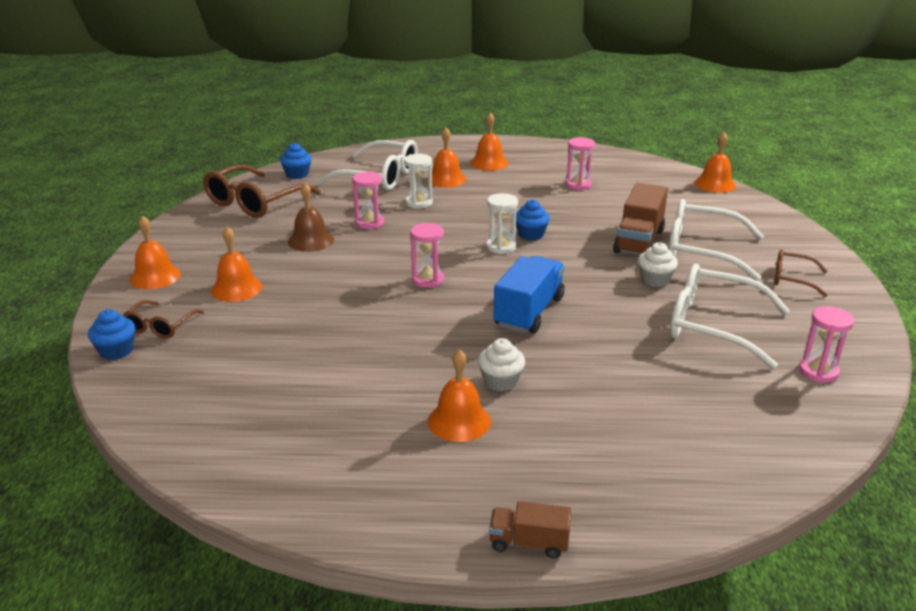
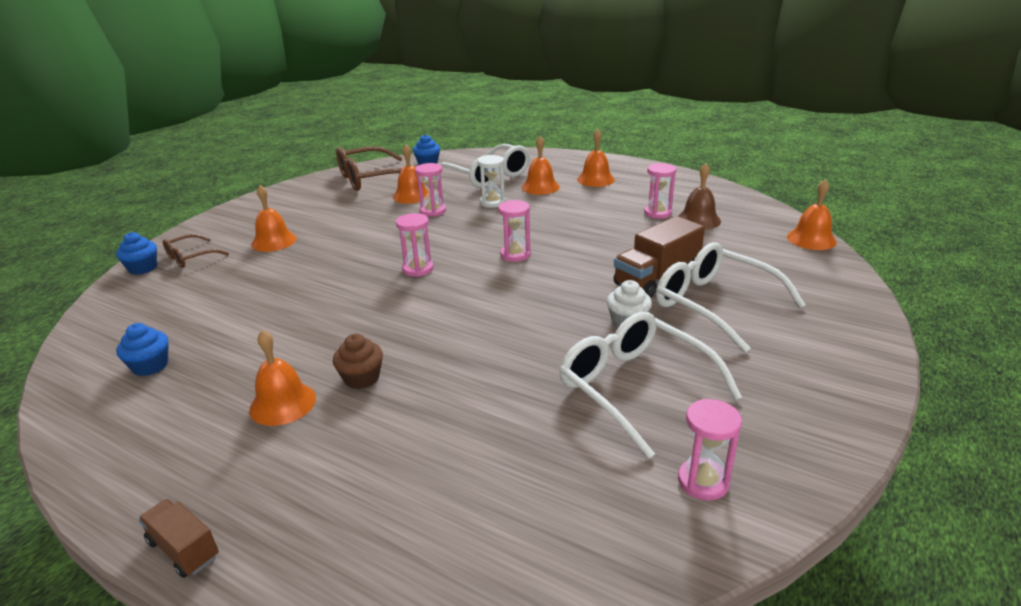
camera: 30 degrees right, 0 degrees up
orange bell [130,215,181,289] -> orange bell moved to [393,144,429,204]
brown bell [288,183,334,252] -> brown bell moved to [678,163,721,229]
white cupcake [478,338,525,391] -> brown cupcake [333,334,383,389]
white hourglass [486,193,518,254] -> pink hourglass [498,200,531,262]
blue truck [493,256,565,333] -> none
blue cupcake [516,200,550,241] -> blue cupcake moved to [116,323,168,376]
brown glasses [774,249,828,297] -> none

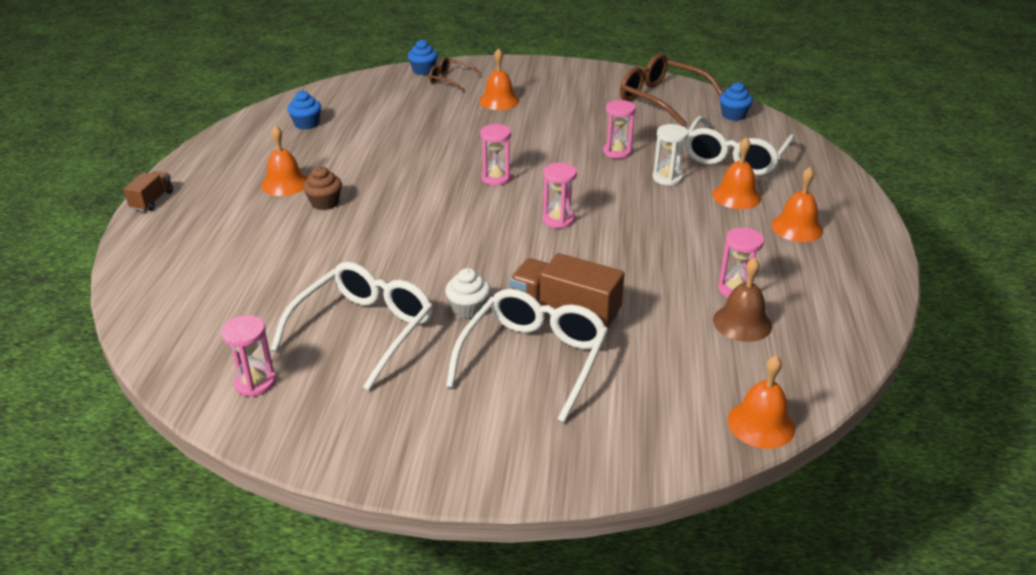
camera: 65 degrees right, 5 degrees up
orange bell [393,144,429,204] -> none

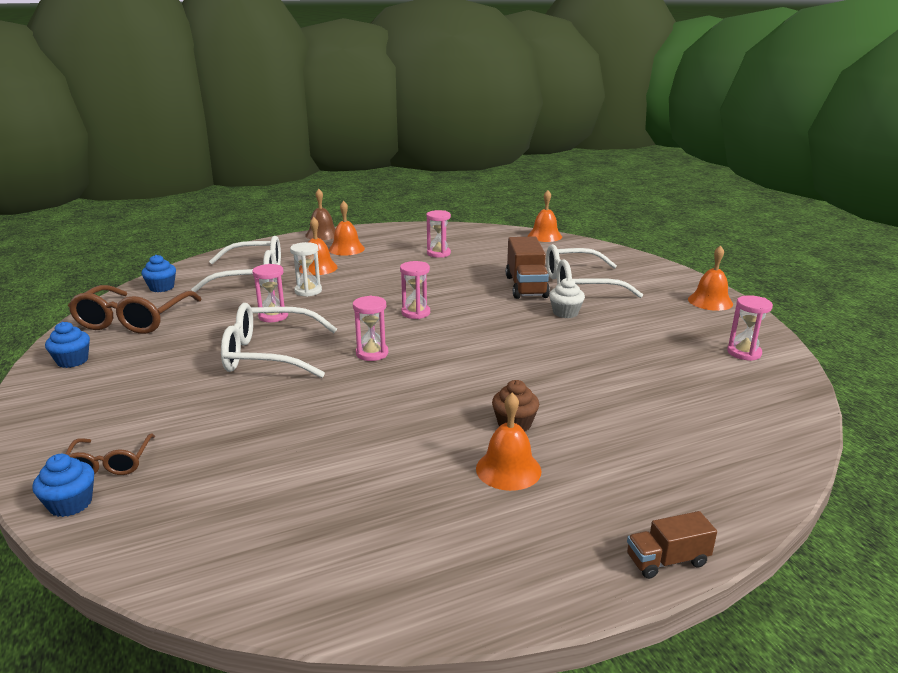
camera: 120 degrees left, 10 degrees down
white glasses [271,262,433,391] -> white glasses moved to [221,303,337,378]
blue cupcake [287,91,321,130] -> blue cupcake moved to [45,322,90,368]
orange bell [479,48,519,110] -> orange bell moved to [688,245,733,311]
brown bell [713,257,772,342] -> brown bell moved to [305,189,335,240]

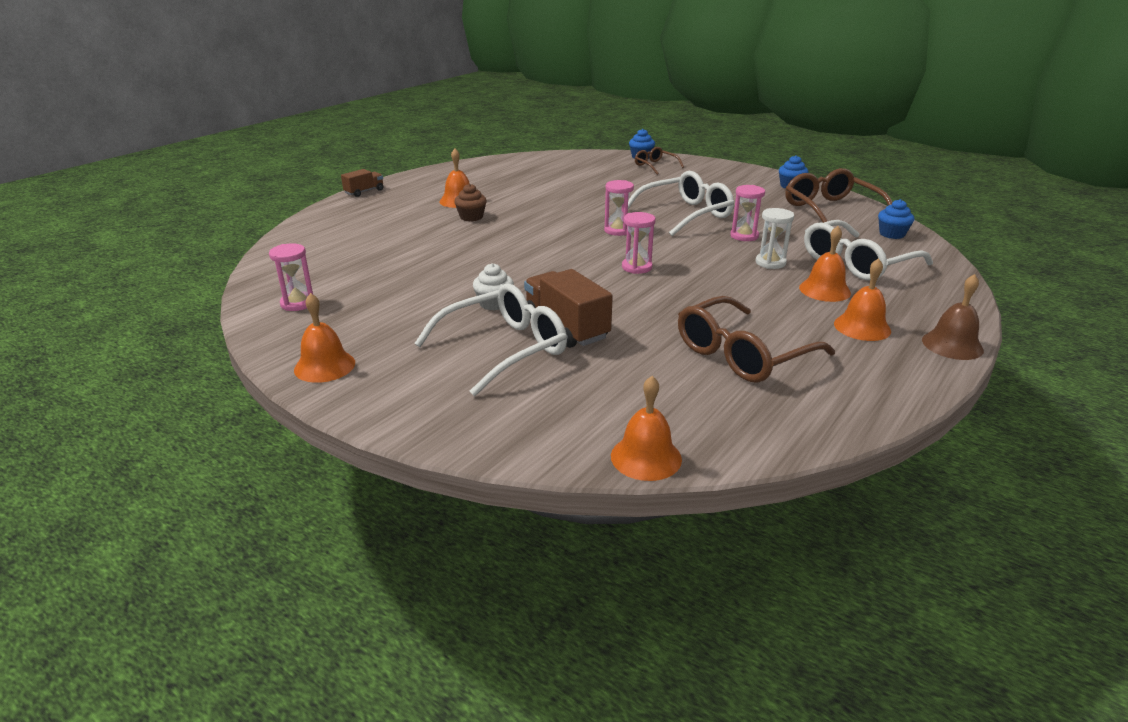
camera: 150 degrees right, 5 degrees up
pink hourglass [426,210,451,258] -> brown glasses [678,296,835,383]

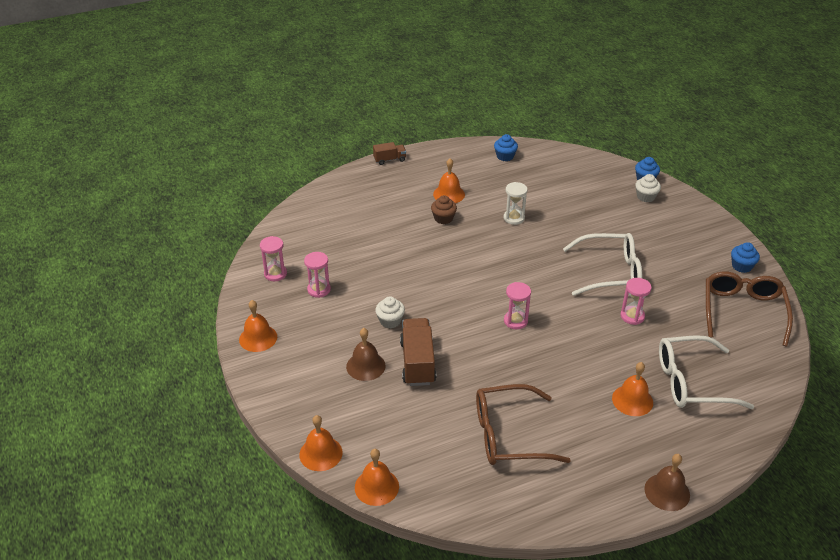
camera: 30 degrees right, 10 degrees up
white glasses [414,284,567,396] -> brown bell [346,328,386,381]
pink hourglass [604,180,634,236] -> pink hourglass moved to [304,252,331,298]
brown glasses [635,147,684,175] -> white cupcake [635,174,661,202]
white hourglass [755,208,794,269] -> white hourglass moved to [504,182,528,225]
orange bell [834,258,891,341] -> orange bell moved to [299,415,343,471]
blue cupcake [878,199,914,239] -> blue cupcake moved to [494,134,518,161]

